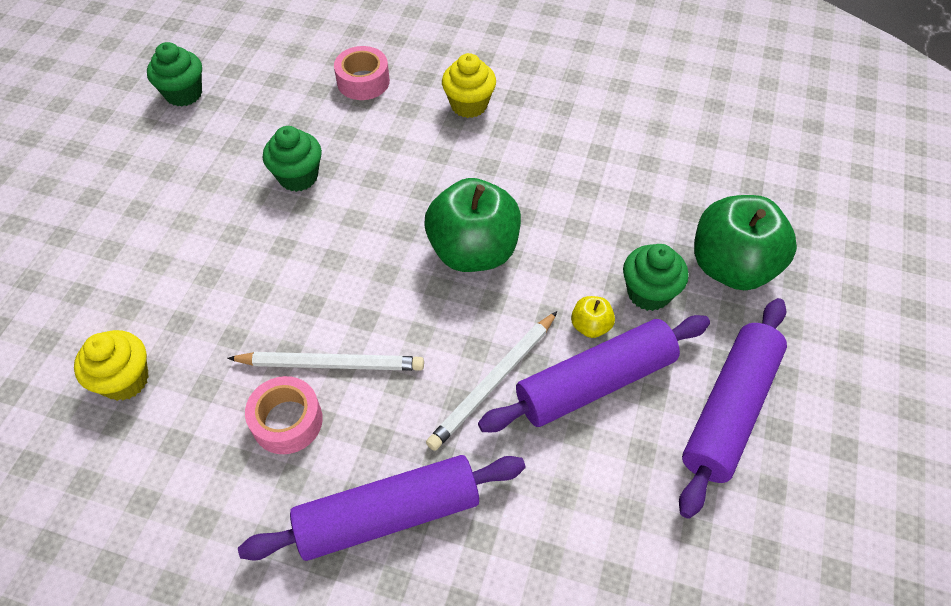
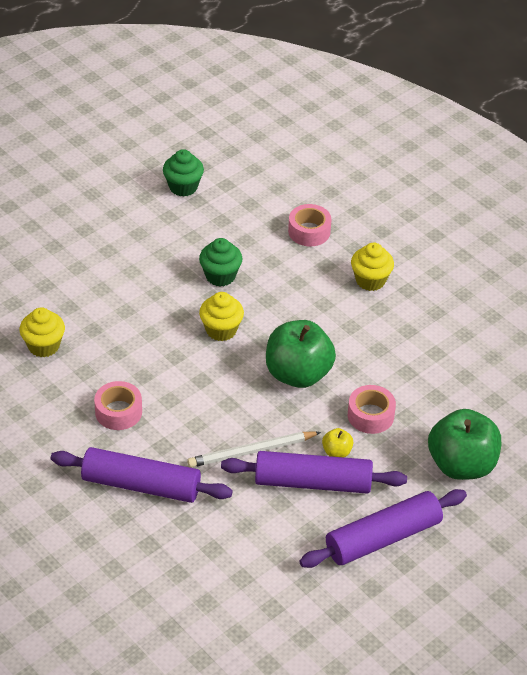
camera: 30 degrees right, 10 degrees down
white pencil [227,352,424,371] -> none
green cupcake [623,244,689,311] -> none
none -> yellow cupcake [199,292,244,341]
none -> pink tape [348,385,396,434]

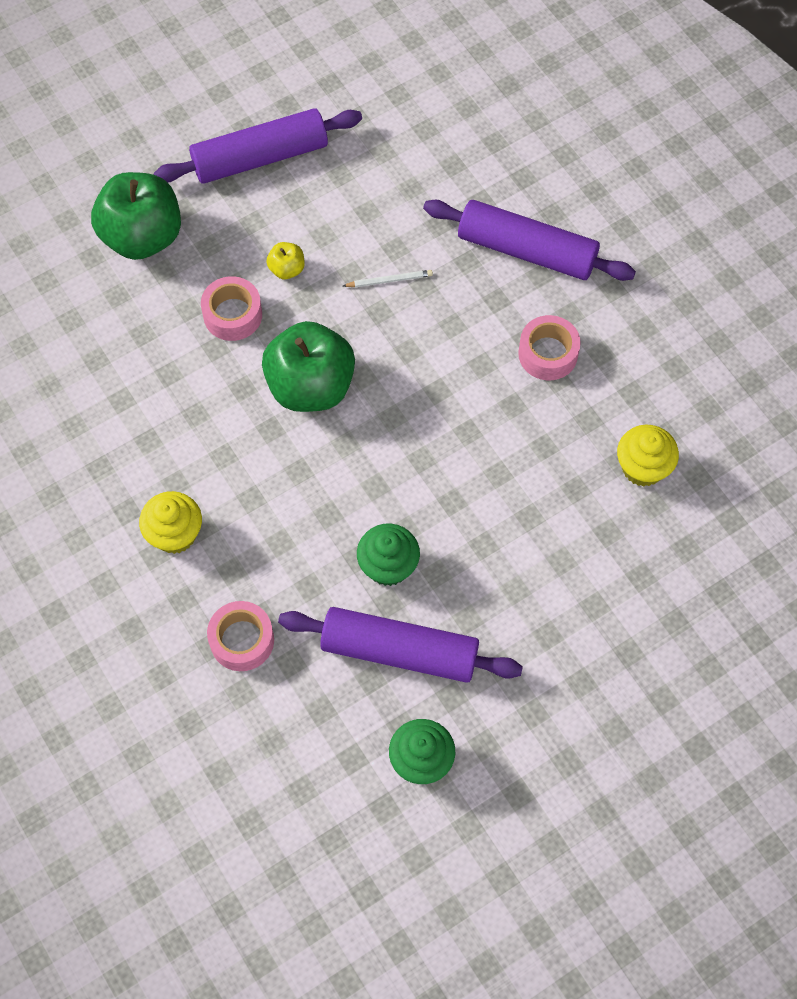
camera: 170 degrees left, 20 degrees up
white pencil [187,431,321,468] -> white pencil [343,270,433,287], size x0.54
yellow cupcake [199,292,244,341] -> none
purple rolling pin [221,451,407,494] -> purple rolling pin moved to [278,607,523,683]

